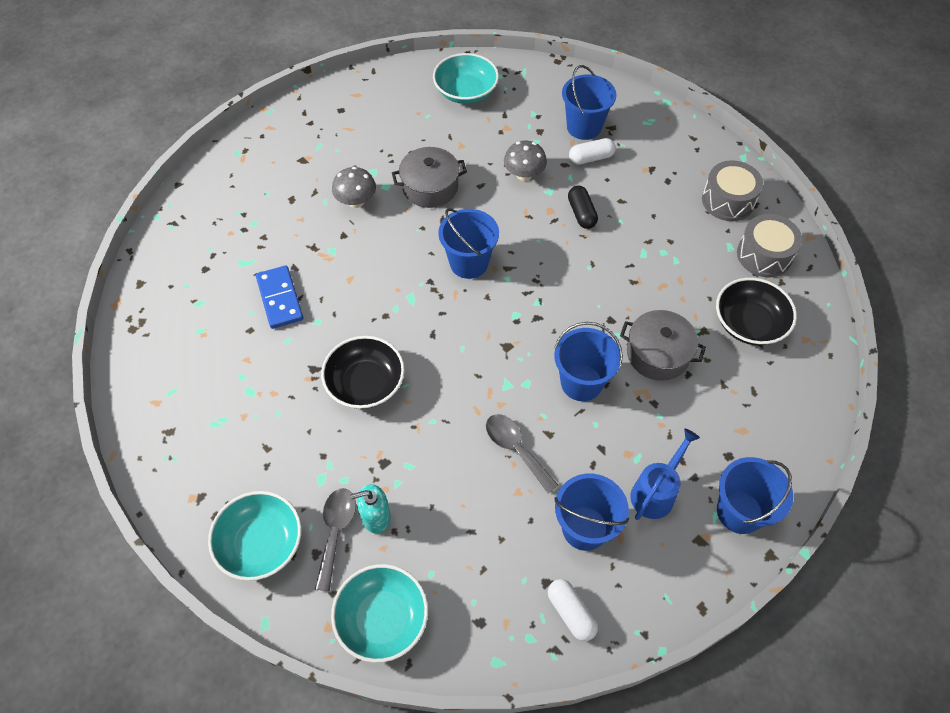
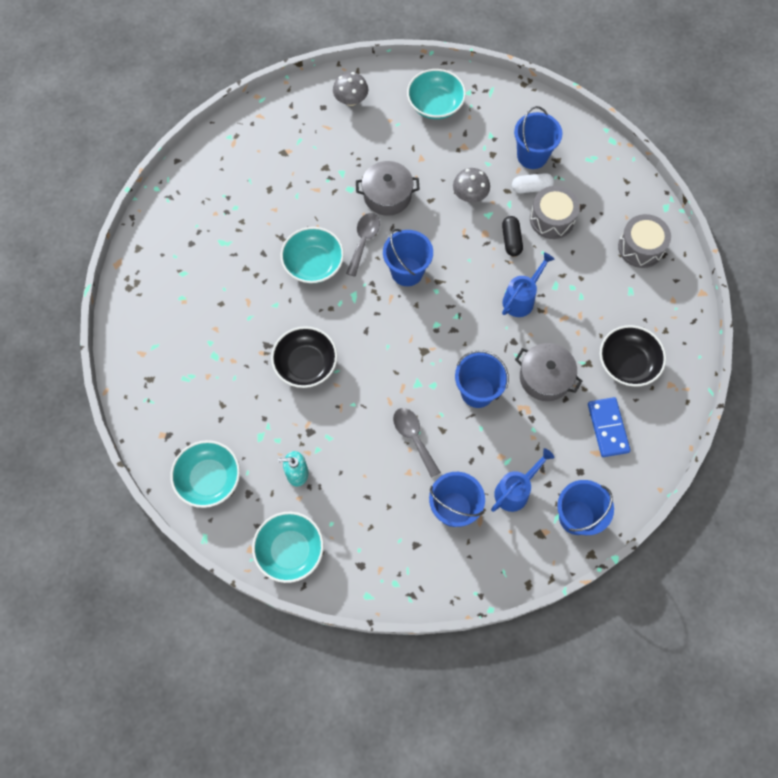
camera: 10 degrees right, 10 degrees up
blue domino [256,265,303,329] -> blue domino moved to [588,397,631,457]
grey spoon [315,488,356,591] -> grey spoon moved to [346,213,380,277]
grey mushroom [332,166,376,208] -> grey mushroom moved to [333,72,368,106]
white capsule [548,579,598,641] -> none
grey drum [737,214,802,278] -> grey drum moved to [530,186,580,239]
none -> turquoise bowl [281,227,344,283]
none -> blue watering can [502,252,555,317]

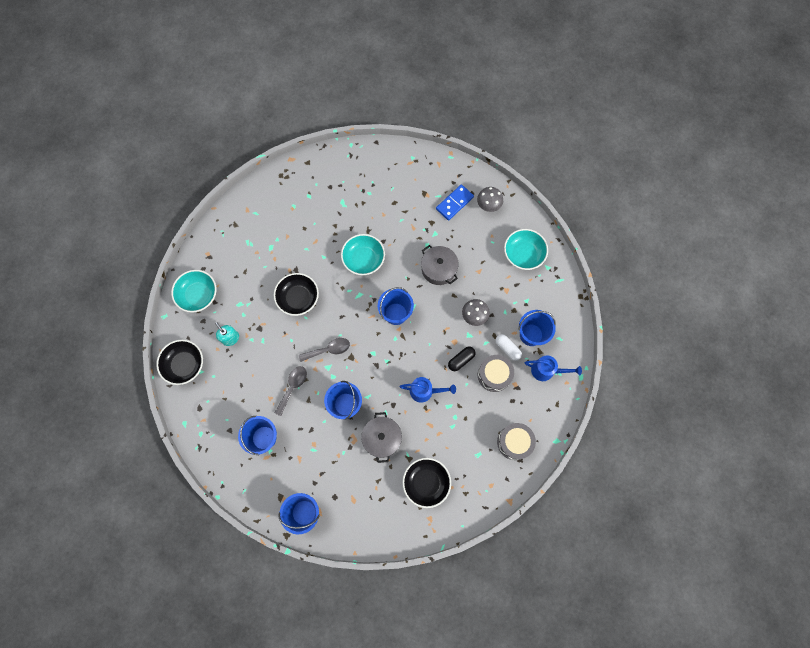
camera: 55 degrees right, 5 degrees up
turquoise bowl [252,512,324,583] -> black bowl [156,340,203,385]
grey spoon [346,213,380,277] -> grey spoon moved to [299,338,350,362]
blue watering can [491,448,554,512] -> blue watering can moved to [525,355,582,381]
blue domino [588,397,631,457] -> blue domino moved to [436,185,474,221]

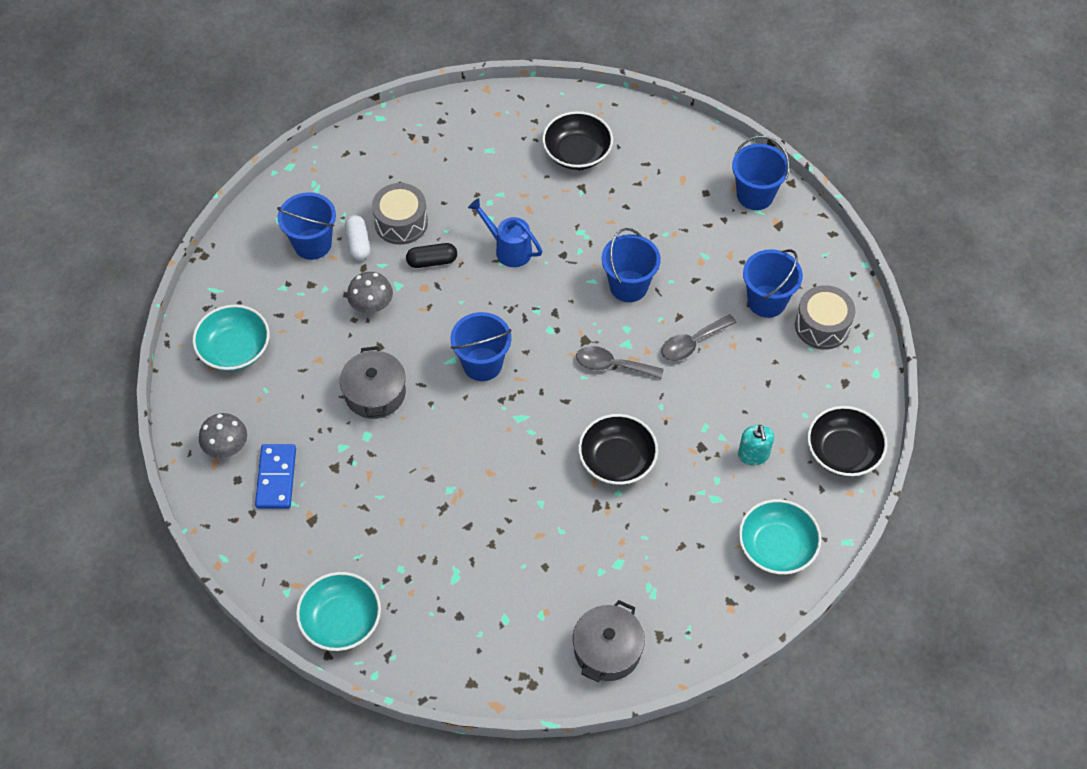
camera: 150 degrees left, 15 degrees down
turquoise bowl [341,234,385,275] -> turquoise bowl moved to [296,572,381,651]
grey pot [361,412,402,463] -> grey pot moved to [573,600,645,682]
blue domino [436,185,474,221] -> blue domino turned 75 degrees counterclockwise [255,444,296,509]
grey drum [497,423,536,460] -> grey drum moved to [795,285,856,350]
blue watering can [525,355,582,381] -> none

